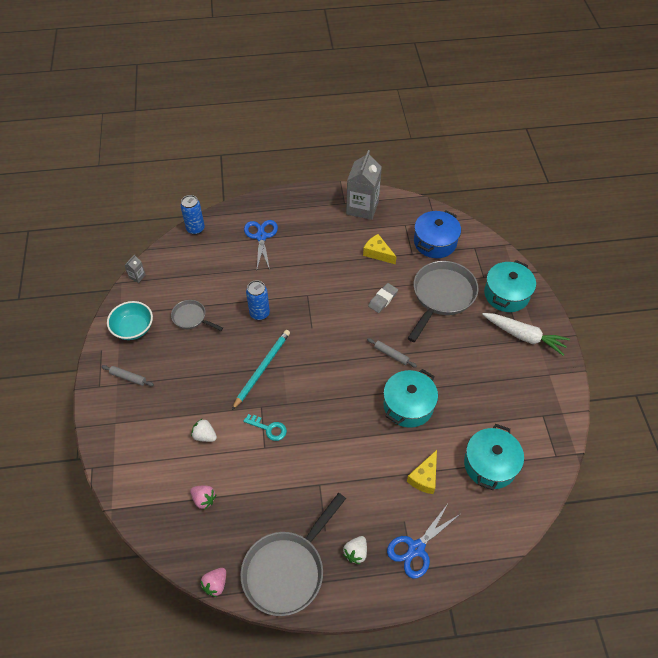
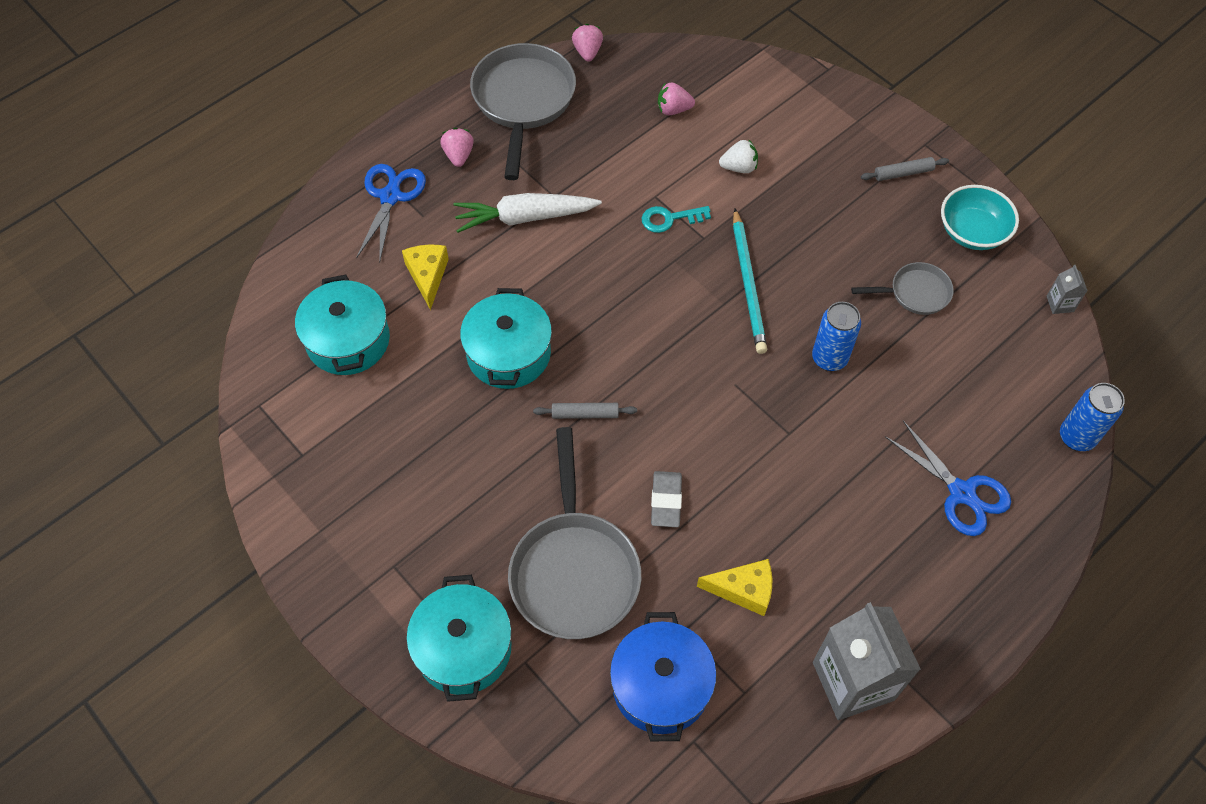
camera: 145 degrees right, 5 degrees up
white strawberry [343,536,367,564] -> pink strawberry [440,128,474,167]
white carrot [482,313,570,356] -> white carrot moved to [454,193,602,233]

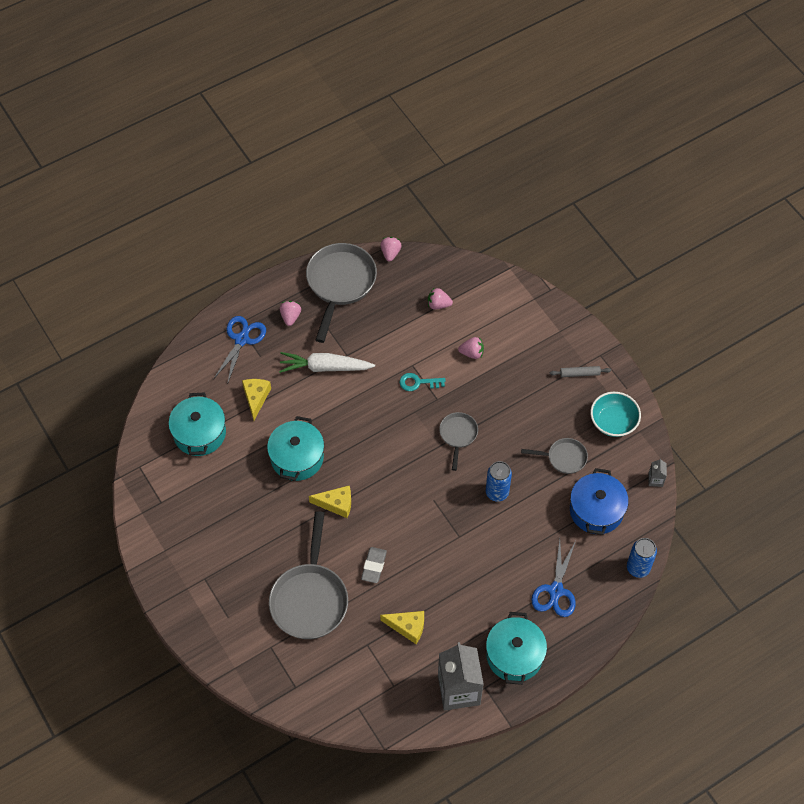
camera: 10 degrees right, 0 degrees up
turquoise pot [406,575,512,702] -> turquoise pot moved to [486,612,547,685]
grey rolling pin [533,403,637,419] -> yellow cheese [309,486,351,518]
blue pot [610,612,717,741] -> blue pot moved to [570,468,629,535]
white strawberry [719,139,758,173] -> pink strawberry [458,337,484,359]
turquoise pencil [733,209,767,354] -> grey pan [439,412,478,471]
blue scissors [885,421,1011,536] -> blue scissors turned 45 degrees clockwise [531,540,576,617]

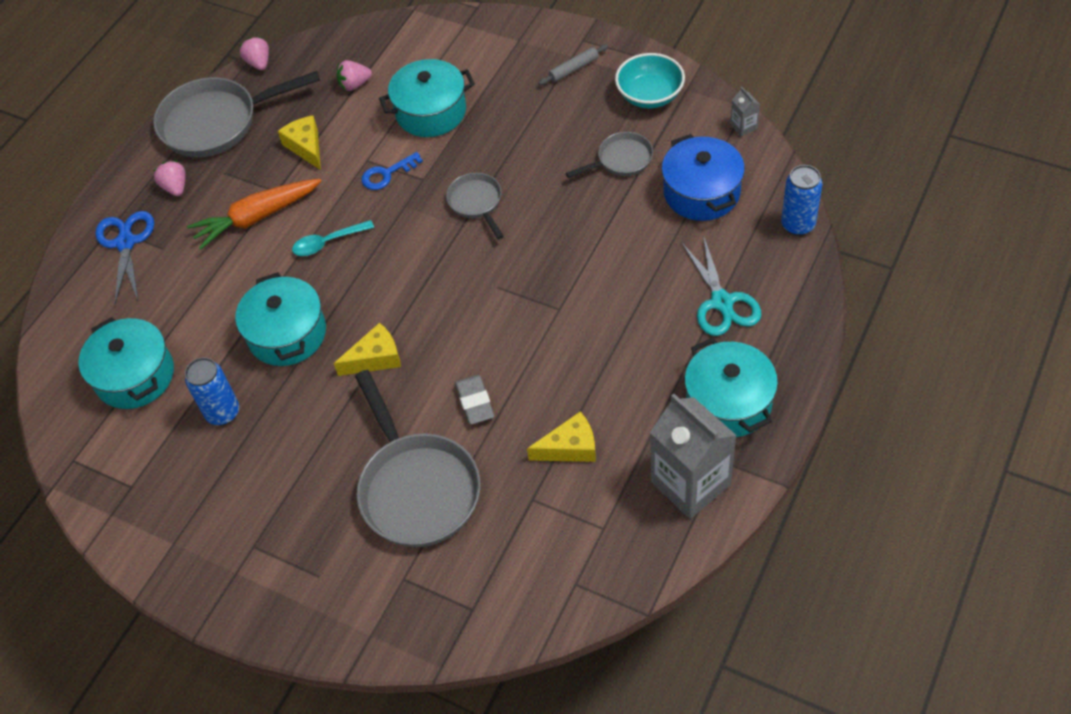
camera: 25 degrees left, 5 degrees down
yellow cheese [242,379,271,420] -> yellow cheese moved to [278,115,321,170]
white carrot [279,352,375,373] -> orange carrot [187,179,321,250]
grey pan [306,243,377,343] -> grey pan turned 90 degrees counterclockwise [153,71,320,157]
turquoise key [399,373,446,391] -> blue key [362,152,423,190]
pink strawberry [458,337,484,359] -> turquoise pot [379,59,475,137]
blue can [486,461,512,502] -> blue can moved to [185,357,239,425]
blue scissors [531,540,576,617] -> turquoise scissors [681,235,761,336]
none -> turquoise spoon [292,220,374,256]

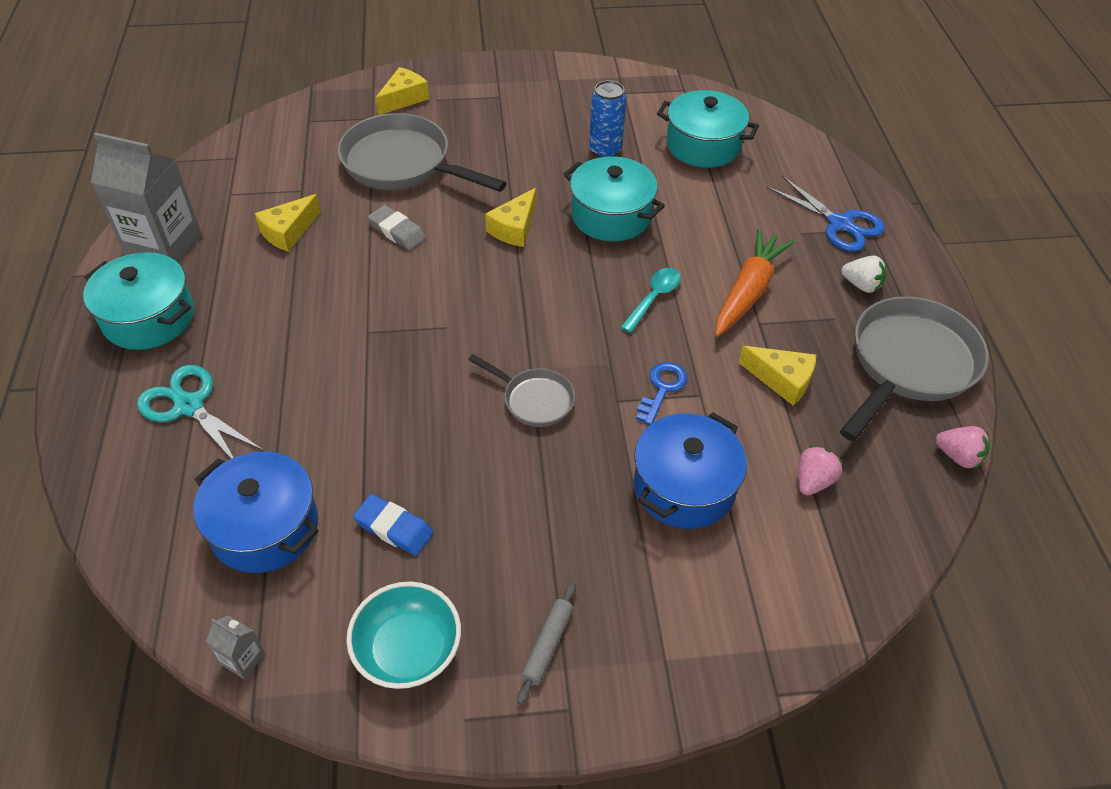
camera: 140 degrees right, 5 degrees down
pink strawberry [153,161,186,196] -> white strawberry [841,256,886,293]
turquoise pot [379,59,475,137] -> blue pot [634,412,747,529]
grey pan [566,132,653,178] -> blue eraser [353,494,434,556]
blue can [781,165,822,236] -> none
none -> yellow cheese [375,67,429,115]

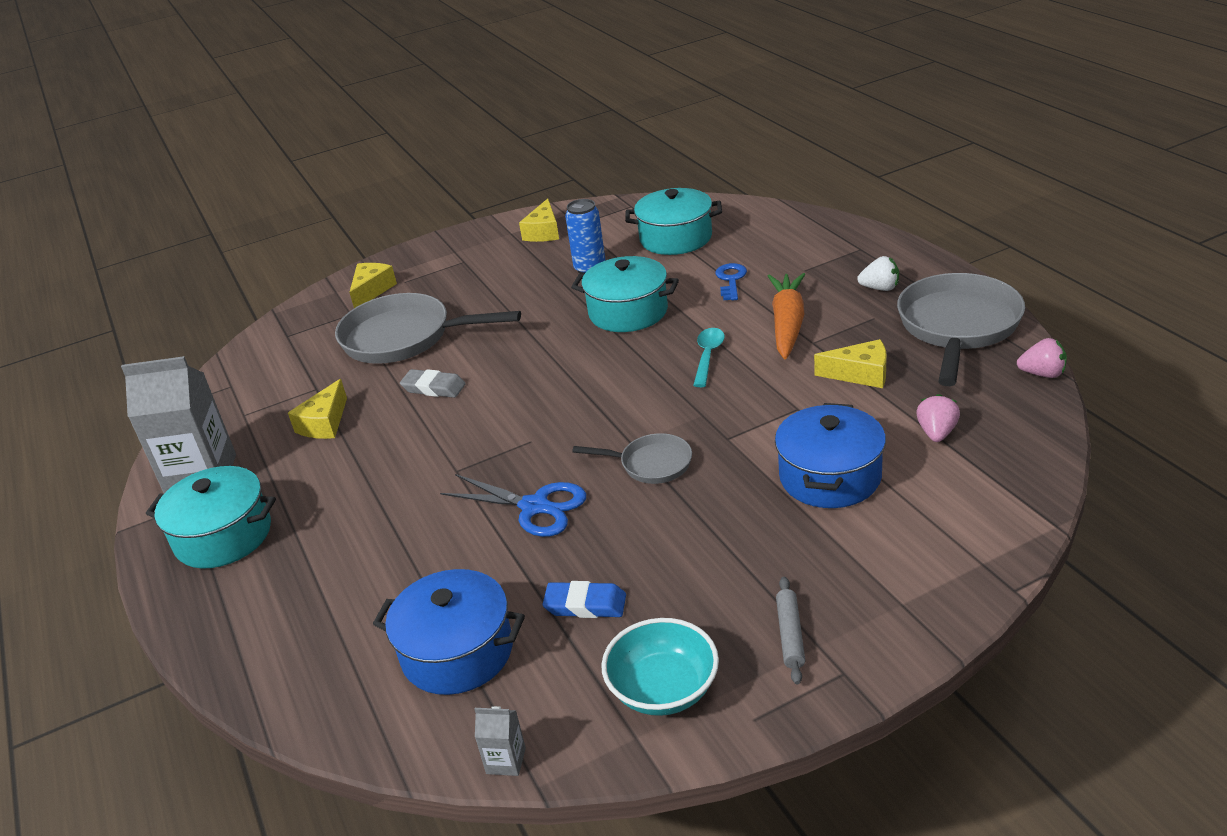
camera: 15 degrees left, 15 degrees down
turquoise scissors [137,365,264,459] -> none
yellow cheese [485,188,536,247] -> yellow cheese moved to [519,198,559,242]
blue key [636,362,687,425] -> blue key moved to [715,263,747,301]
blue scissors [767,176,885,252] -> blue scissors moved to [440,474,586,537]

